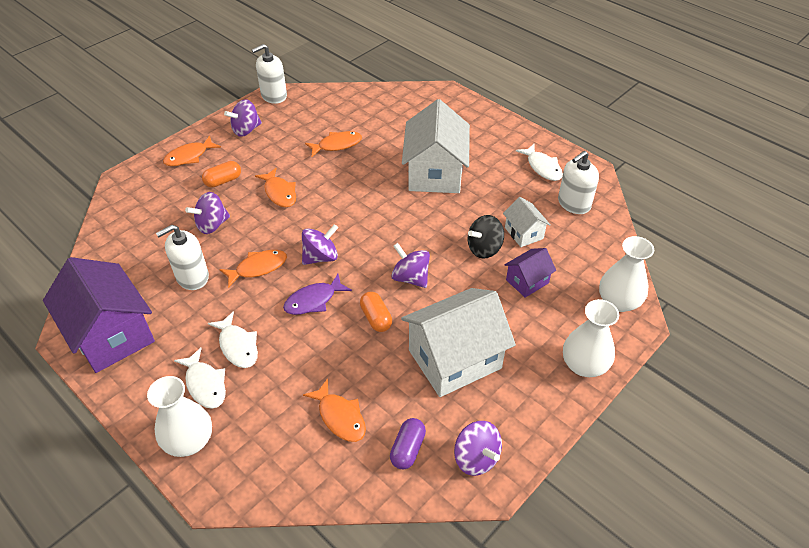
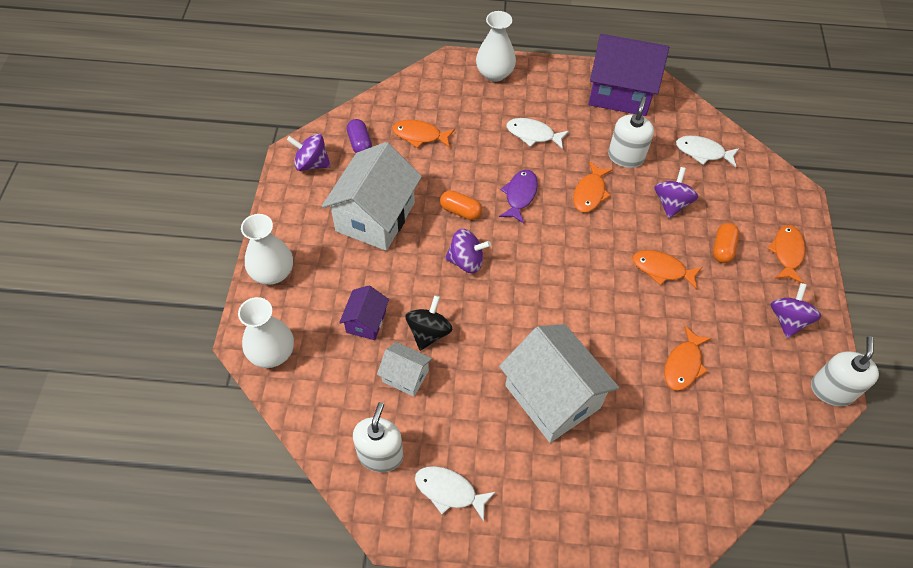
camera: 140 degrees right, 10 degrees up
white fish [174,347,226,409] -> white fish moved to [676,136,740,167]
purple spinning top [302,224,338,265] -> none

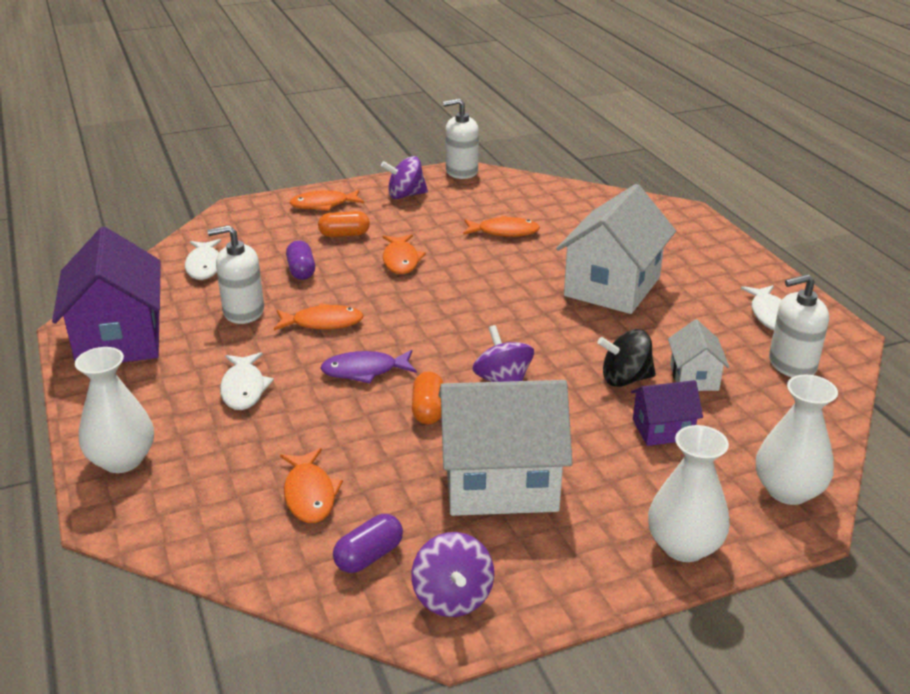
camera: 115 degrees left, 25 degrees down
purple spinning top [654,167,698,218] -> purple capsule [286,240,315,280]

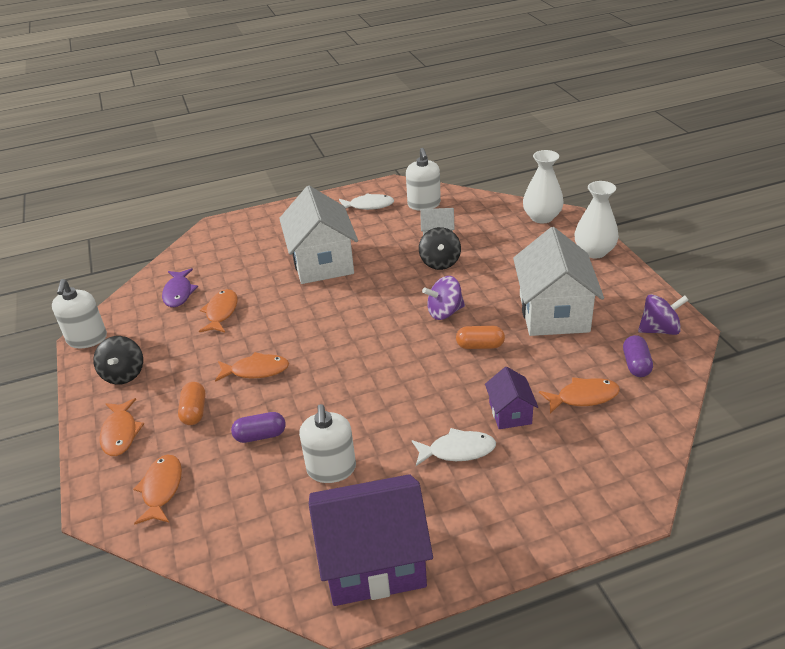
camera: 85 degrees left, 5 degrees up
white vase [75,347,154,473] -> none
white fish [185,239,221,280] -> none
orange fish [274,303,364,331] -> orange fish moved to [133,455,182,524]
purple fish [320,350,417,383] -> purple fish moved to [162,268,198,307]
purple capsule [333,514,403,573] -> purple capsule turned 45 degrees clockwise [623,335,653,377]
purple spinning top [381,156,428,199] -> black spinning top [93,336,143,385]
white house [556,184,676,314] -> white house turned 45 degrees clockwise [279,186,358,284]
purple house [631,380,703,446] -> purple house moved to [485,366,538,429]

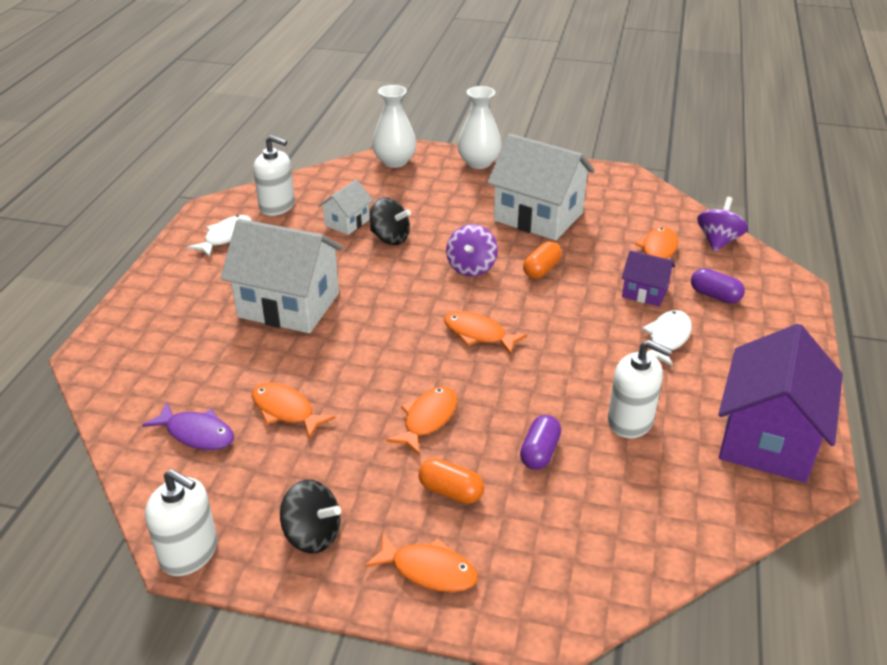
camera: 60 degrees left, 0 degrees up
orange fish [133,455,182,524] -> orange fish moved to [444,311,527,355]
purple capsule [623,335,653,377] -> purple capsule moved to [691,268,745,304]
purple spinning top [638,294,688,335] -> purple spinning top moved to [697,197,748,252]

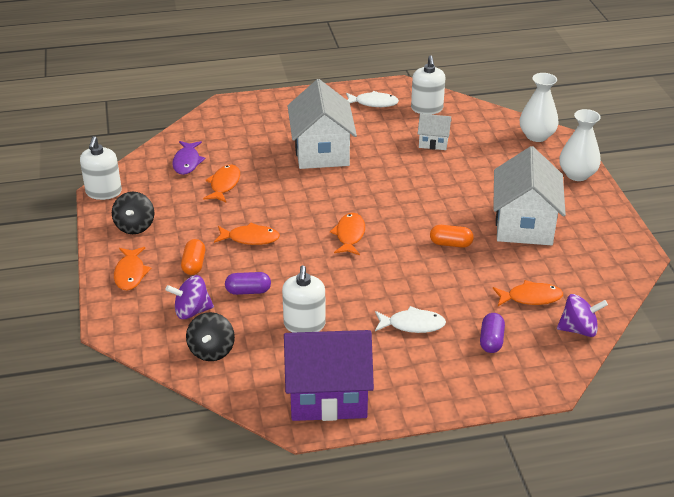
camera: 65 degrees right, 0 degrees up
black spinning top [370,197,411,245] -> black spinning top moved to [186,312,235,361]
purple spinning top [446,224,498,276] -> purple spinning top moved to [165,275,214,319]
purple house [621,250,675,307] -> none

